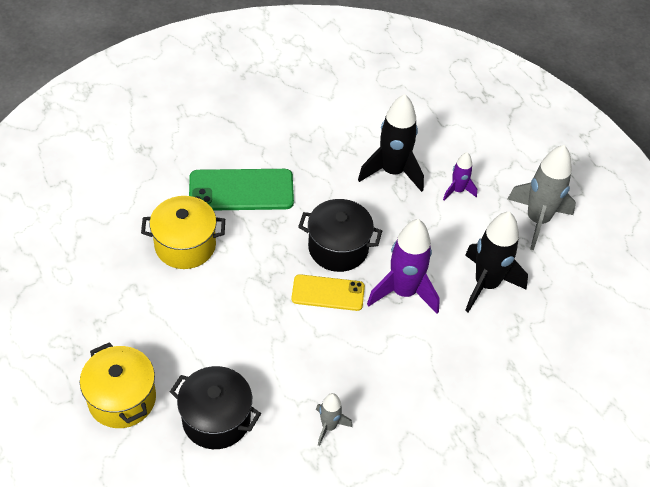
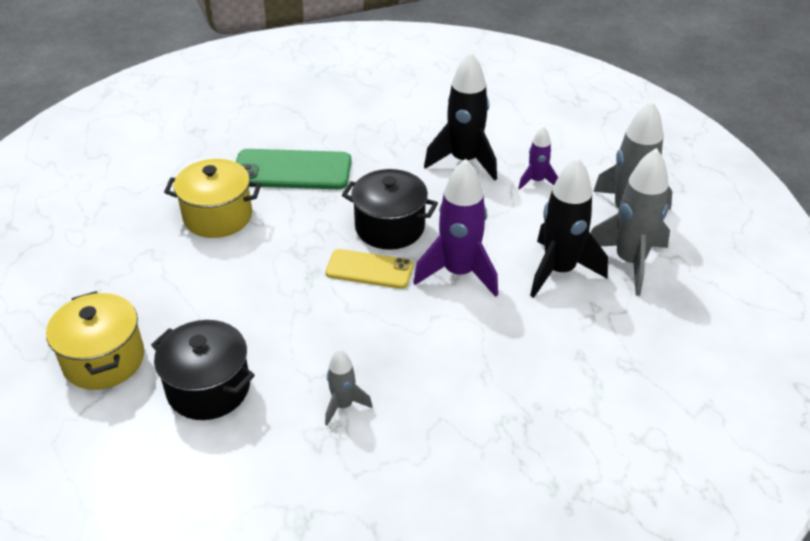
camera: 10 degrees right, 10 degrees down
none -> grey rocket [591,148,670,296]

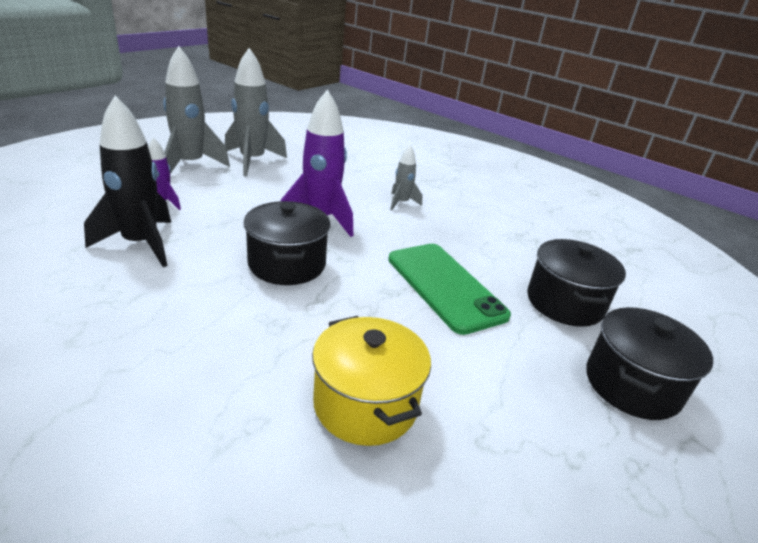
camera: 125 degrees left, 10 degrees down
yellow pot [46,291,144,390] -> black pot [586,307,713,420]
green phone [236,149,351,189] -> green phone moved to [388,244,511,335]
yellow phone [325,249,413,289] -> none
grey rocket [325,349,372,426] -> grey rocket moved to [390,145,422,210]
black rocket [530,157,608,298] -> none

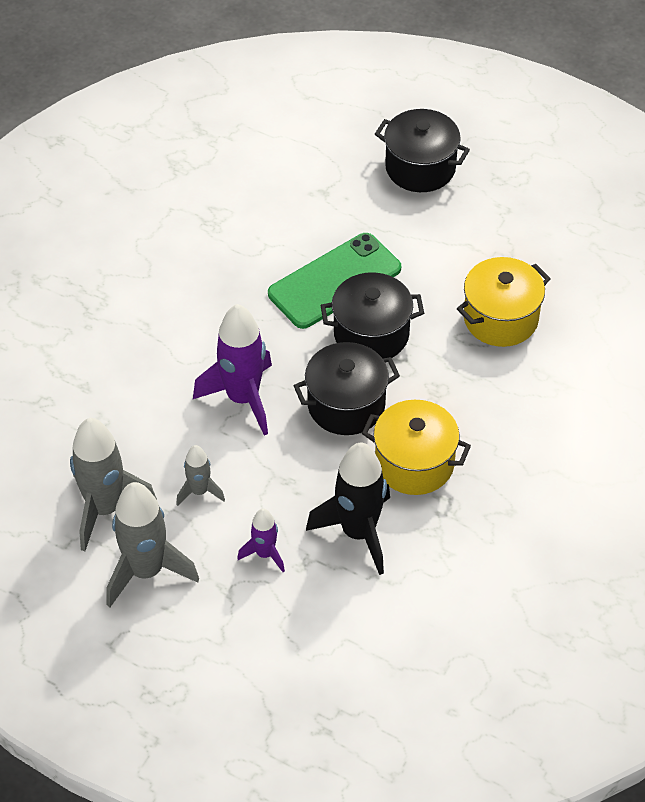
camera: 95 degrees left, 20 degrees up
grey rocket [390,145,422,210] -> grey rocket moved to [176,445,225,506]
black pot [527,239,626,327] -> black pot moved to [320,272,424,358]
none -> yellow pot [362,400,471,495]

